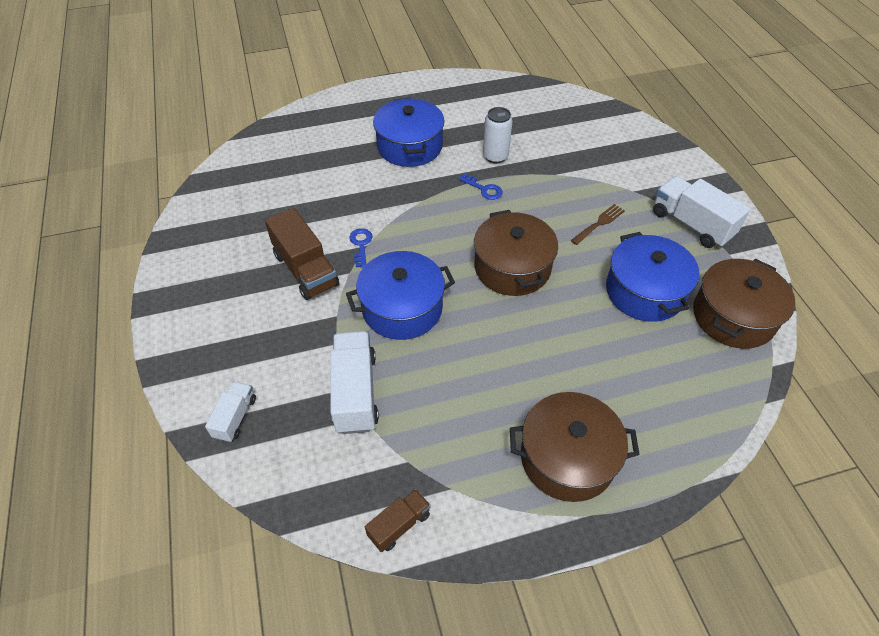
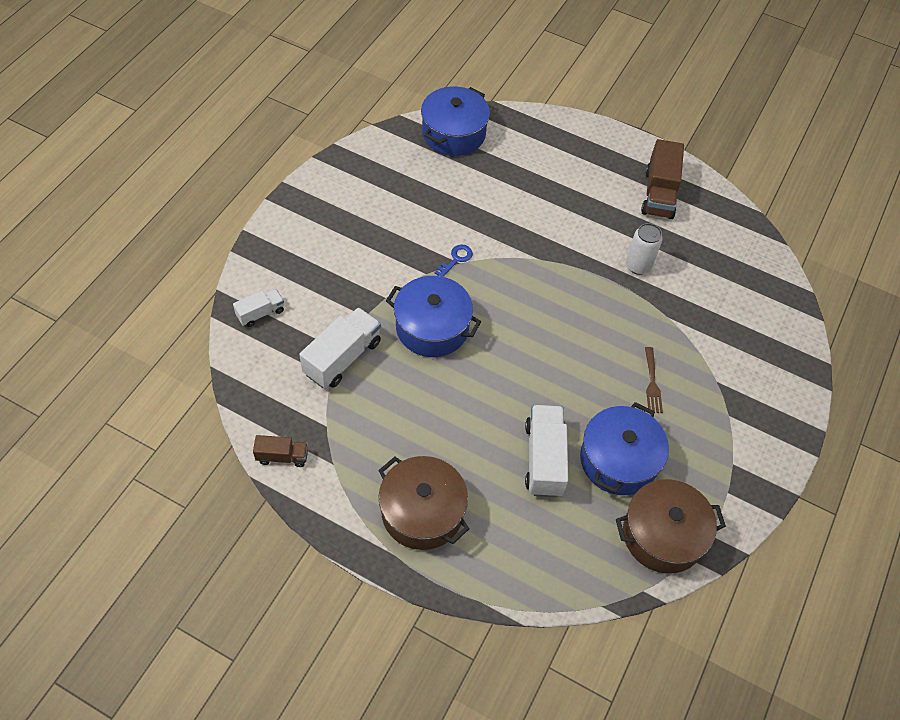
camera: 40 degrees right, 5 degrees up
brown truck [265,208,339,300] -> brown truck moved to [641,139,684,219]
blue pot [373,98,445,167] -> blue pot moved to [421,86,490,156]
blue key [459,174,502,200] -> none
brown pot [474,210,558,296] -> none
brown fork [571,204,625,245] -> brown fork turned 90 degrees clockwise [645,347,663,413]
white truck [653,176,751,248] -> white truck moved to [525,405,568,497]

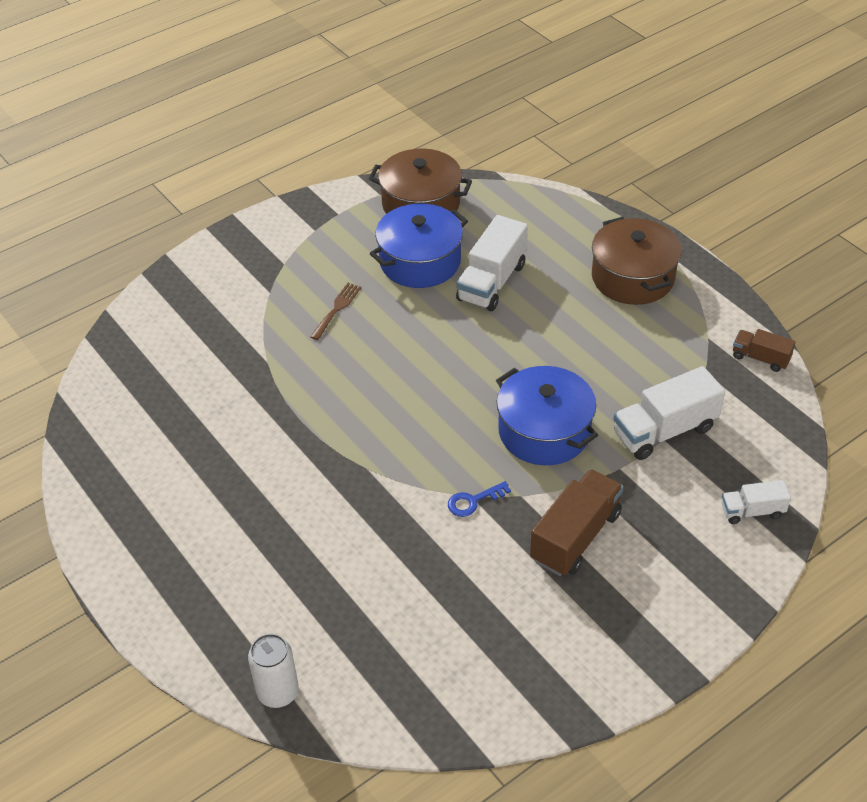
camera: 150 degrees left, 10 degrees down
blue pot [421,86,490,156] -> none
white can [626,223,663,275] -> white can moved to [248,633,299,708]
brown truck [641,139,684,219] -> brown truck moved to [530,469,623,576]

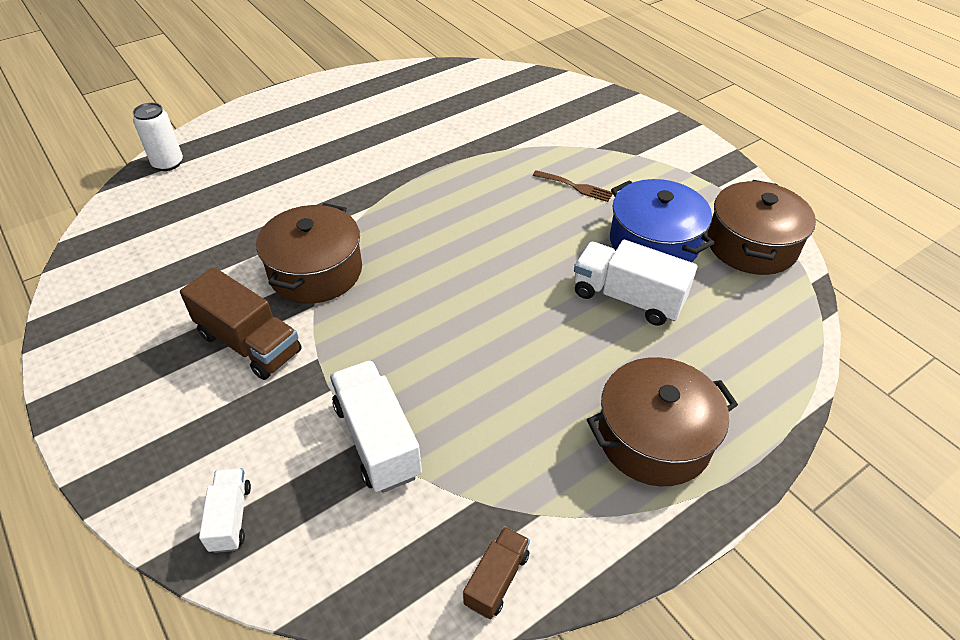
camera: 90 degrees right, 0 degrees up
blue key [448,481,511,517] -> brown pot [256,203,362,303]
blue pot [496,366,598,465] -> none

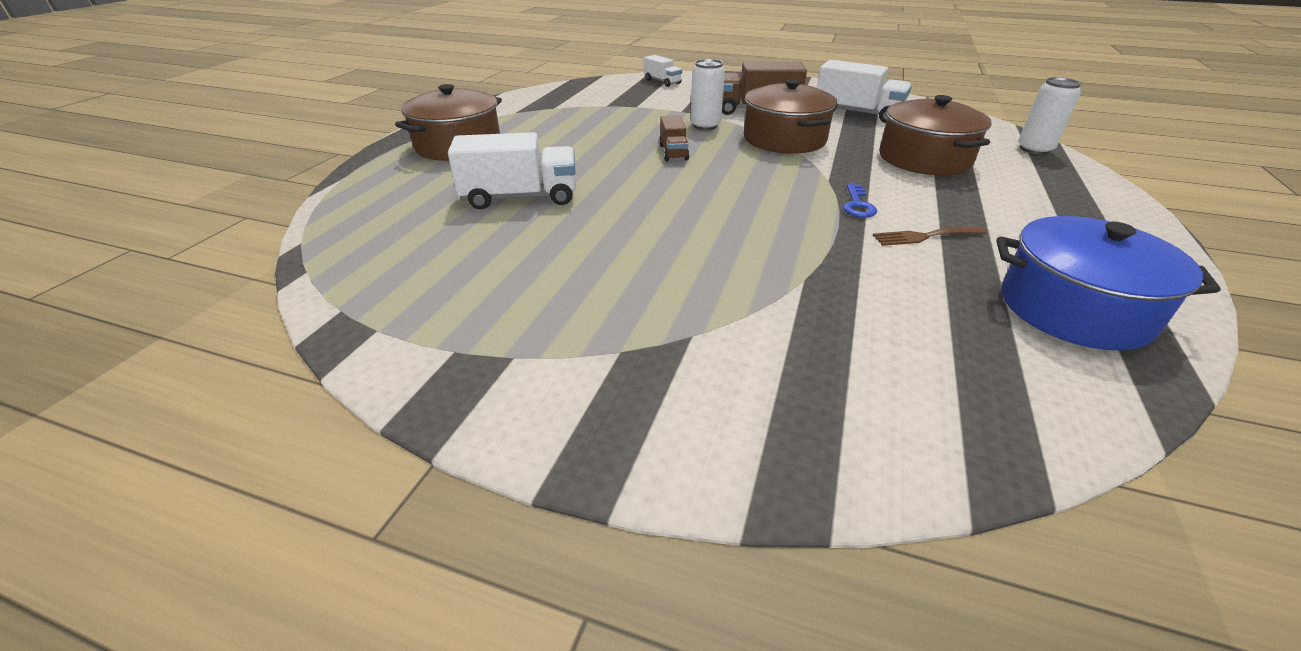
camera: 145 degrees right, 10 degrees down
white truck [330,360,422,493] -> white truck moved to [817,60,912,123]
brown truck [463,526,530,619] -> brown truck moved to [659,115,690,161]
brown fork [533,170,613,202] -> brown fork moved to [873,227,987,246]
blue pot [610,179,714,262] -> blue pot moved to [996,216,1221,351]
brown pot [707,180,816,275] -> brown pot moved to [879,95,992,175]
none -> white can [690,59,725,130]
none -> blue key [843,184,877,218]

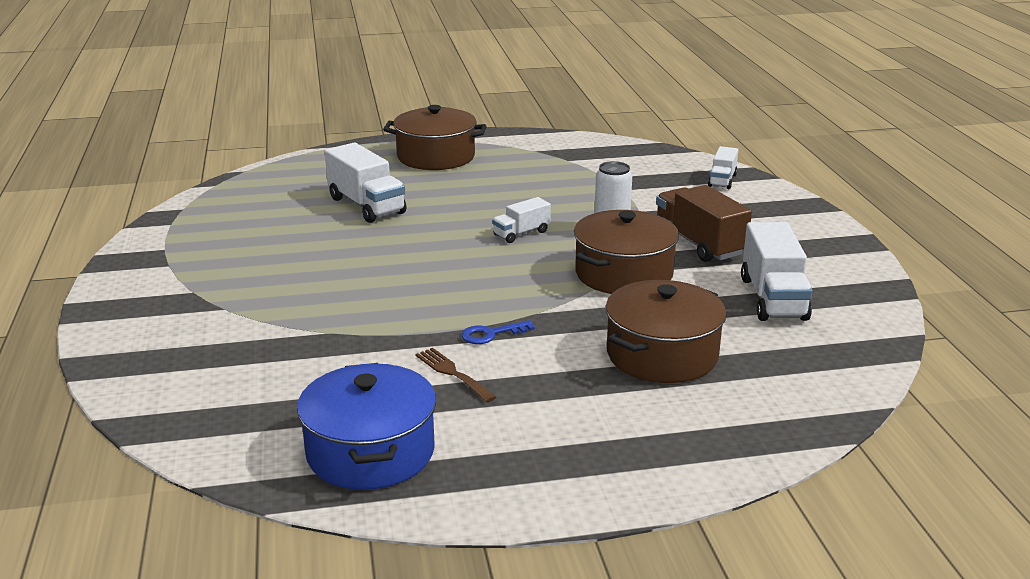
camera: 60 degrees right, 10 degrees down
brown truck [659,115,690,161] -> white truck [492,197,551,243]
white can [1018,77,1082,155] -> none

